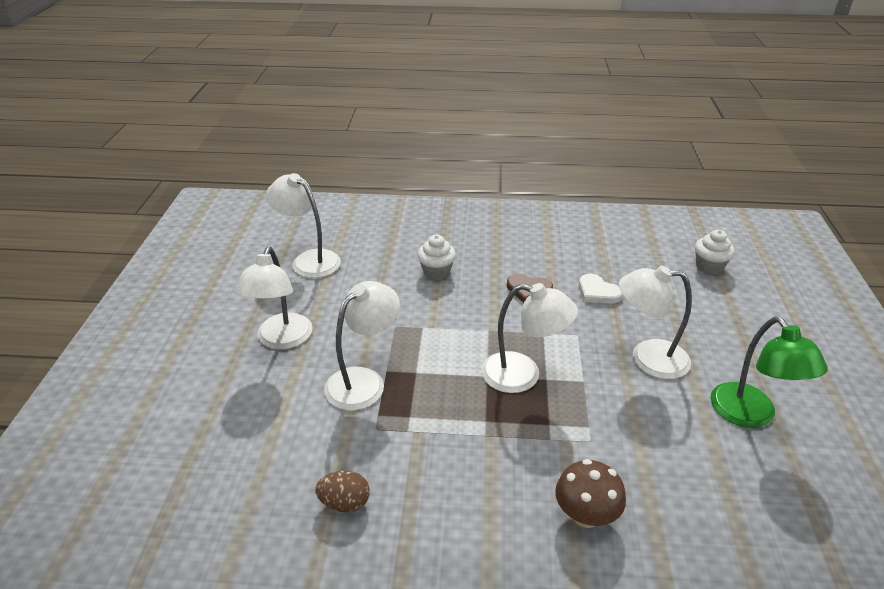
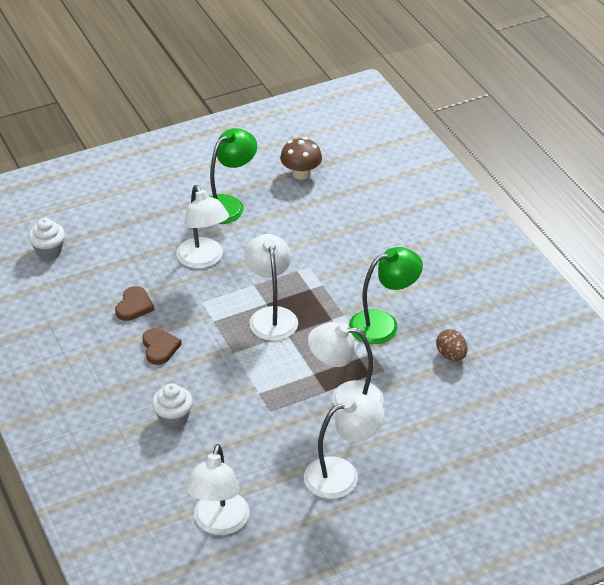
camera: 120 degrees left, 5 degrees up
brown mushroom [555,459,626,528] -> brown mushroom moved to [280,137,322,180]
white heart [579,274,622,304] -> brown heart [115,286,154,321]
none -> green lamp [349,247,423,344]

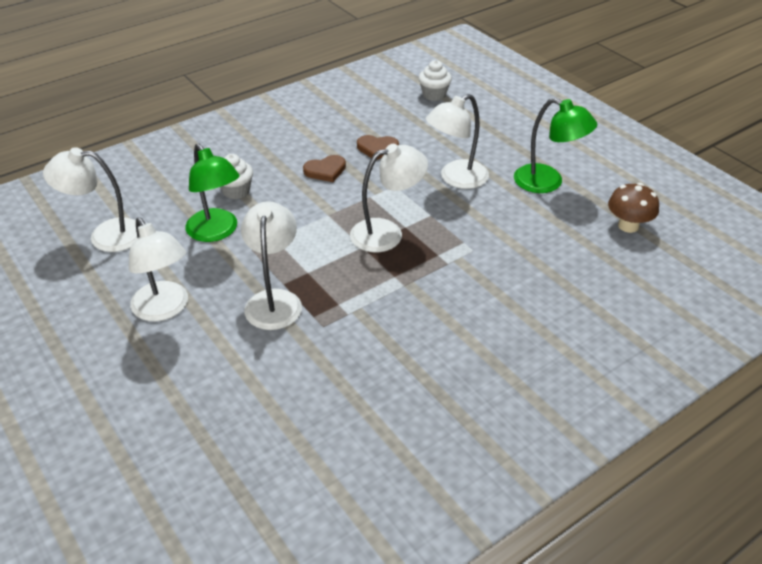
camera: 80 degrees right, 0 degrees up
green lamp [349,247,423,344] -> green lamp moved to [185,144,240,242]
brown egg [436,329,467,361] -> none

